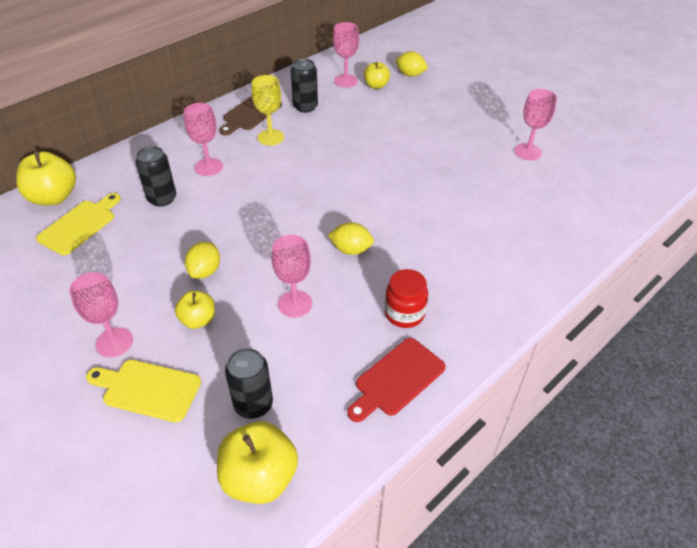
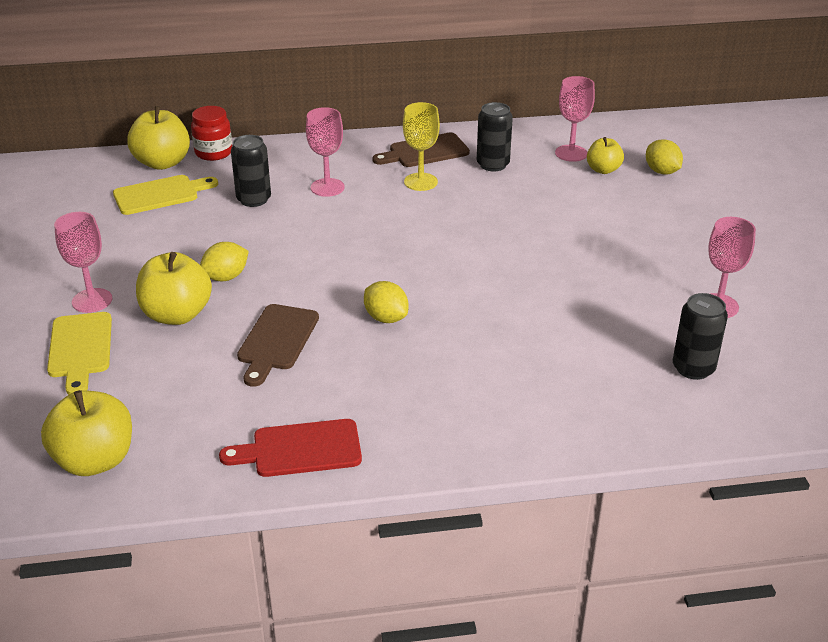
camera: 35 degrees right, 10 degrees down
yellow cutting board [86,360,201,422] -> yellow cutting board turned 150 degrees counterclockwise [47,312,112,395]
yellow apple [175,291,215,329] -> yellow apple [136,252,212,325], size x1.66
black can [225,348,273,419] -> black can moved to [673,293,728,380]
pink goblet [272,235,312,318] -> brown cutting board [237,304,319,387]
red jar [385,269,428,328] -> red jar moved to [191,106,232,161]

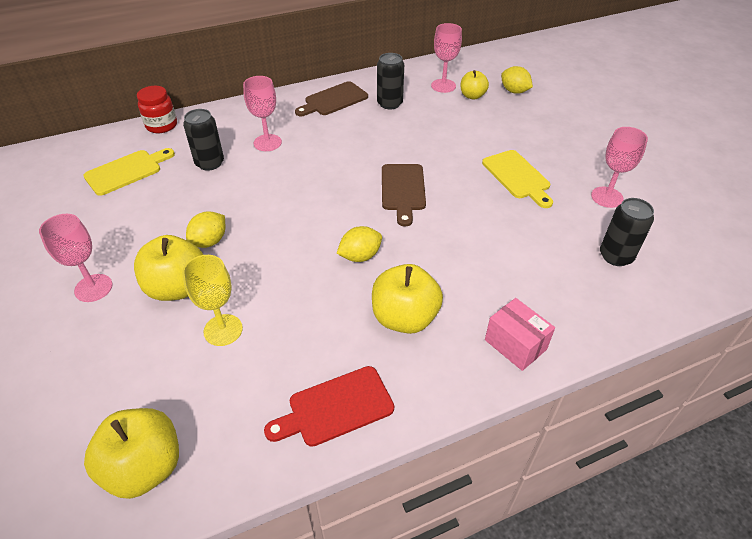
camera: 15 degrees left, 10 degrees up
yellow cutting board [47,312,112,395] -> yellow cutting board moved to [482,150,553,208]
yellow apple [127,106,190,170] -> yellow apple moved to [372,264,443,334]
brown cutting board [237,304,319,387] -> brown cutting board moved to [382,164,426,227]
yellow lemon [364,281,408,323] -> yellow lemon turned 60 degrees counterclockwise [336,226,382,262]
yellow goblet [403,102,440,191] -> yellow goblet moved to [182,255,243,346]
none -> pink box [485,298,555,371]

